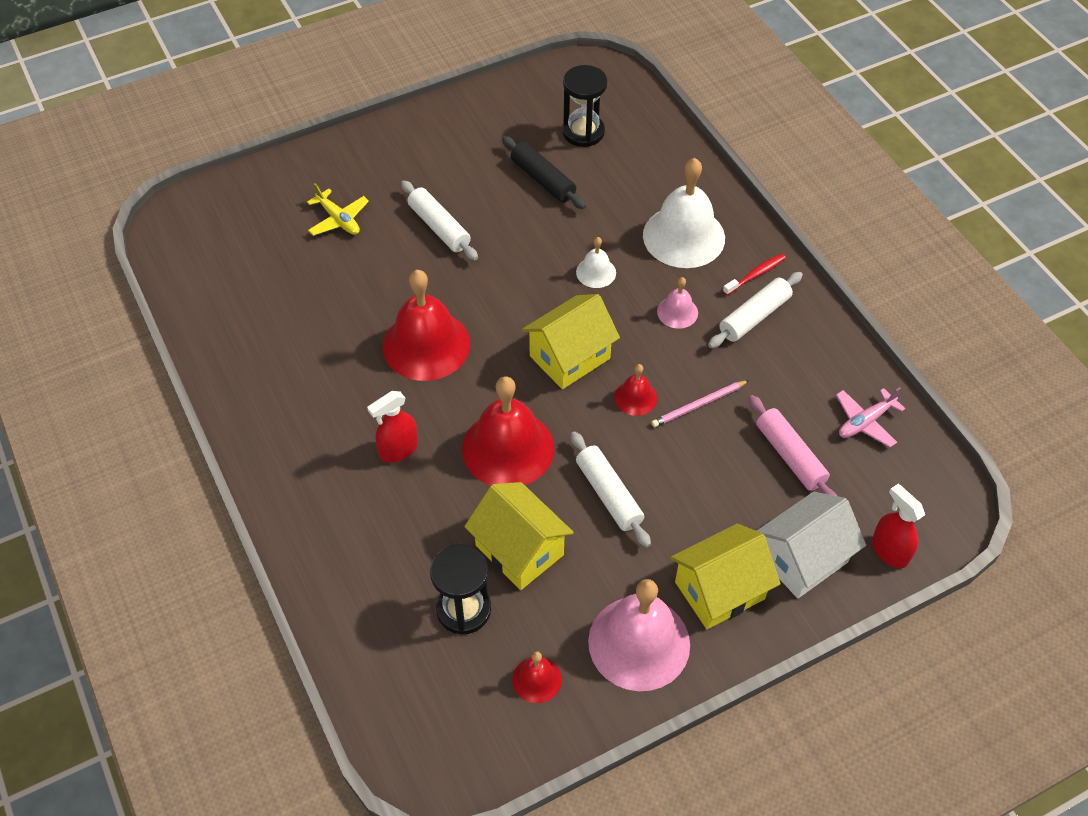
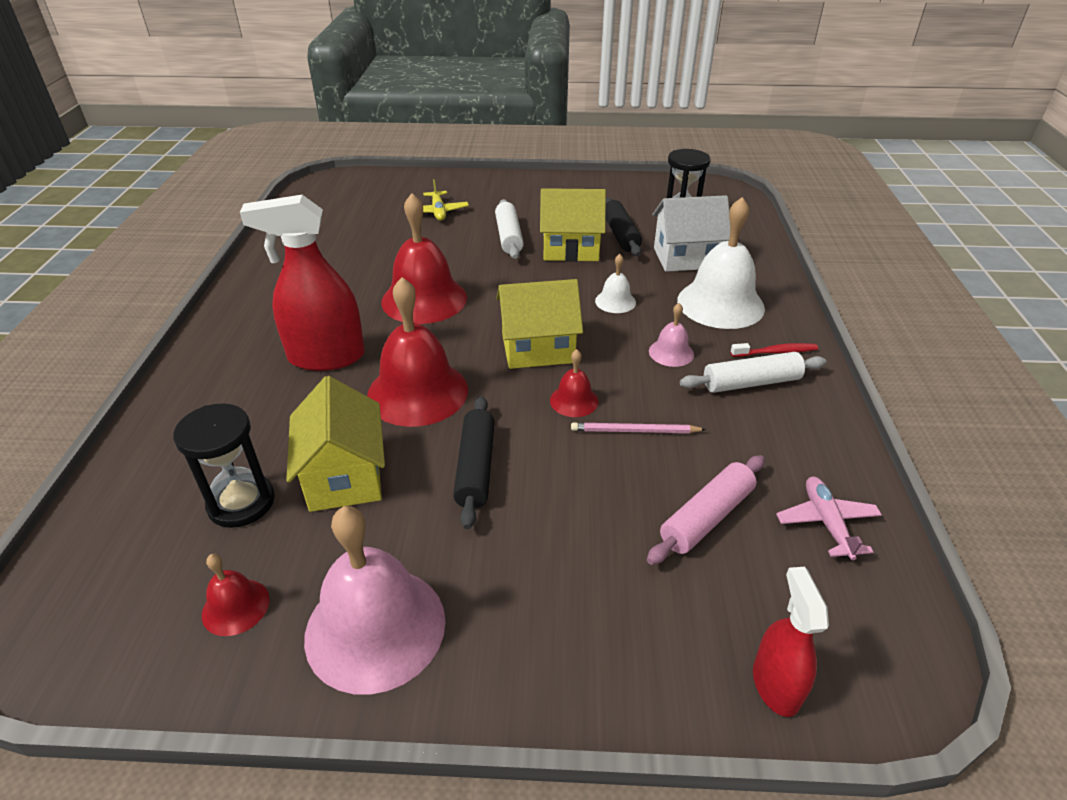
camera: 30 degrees right, 15 degrees down
red spray bottle [367,391,418,463] -> red spray bottle [240,195,365,371], size x1.75
white rolling pin [571,431,651,547] -> black rolling pin [453,396,495,529]
yellow house [670,524,781,629] -> yellow house moved to [540,188,606,262]
pink rolling pin [748,395,837,496] -> pink rolling pin turned 45 degrees clockwise [647,455,765,565]
white house [757,492,866,598] -> white house moved to [652,195,730,272]
pink plane [836,387,905,447] -> pink plane turned 90 degrees clockwise [776,477,882,560]

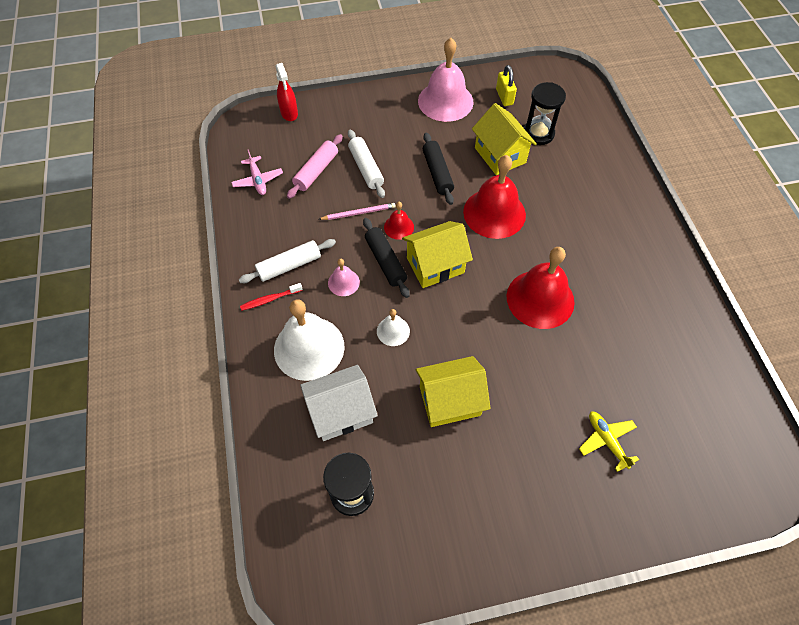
camera: 165 degrees right, 20 degrees up
red bell [202,554,270,636] -> yellow padlock [496,65,517,106]
red spray bottle [240,195,365,371] -> none
white rolling pin [495,199,524,259] -> white rolling pin moved to [348,130,385,198]
black rolling pin [606,198,642,256] -> black rolling pin moved to [363,218,410,298]

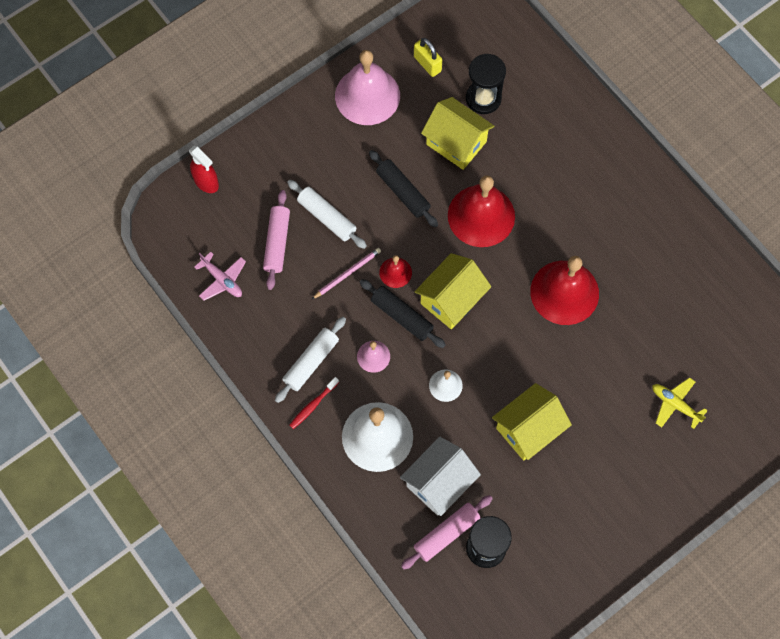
camera: 25 degrees left, 10 degrees up
none -> pink rolling pin [401,495,493,570]

